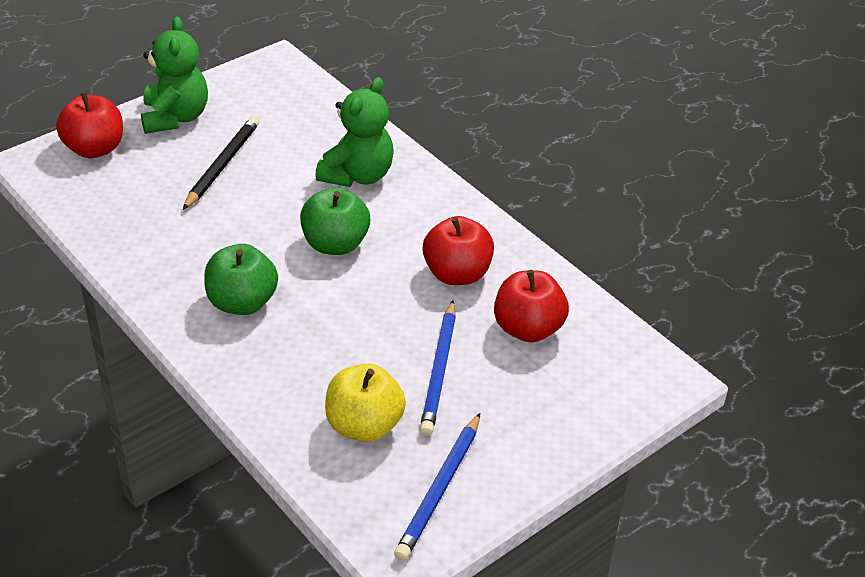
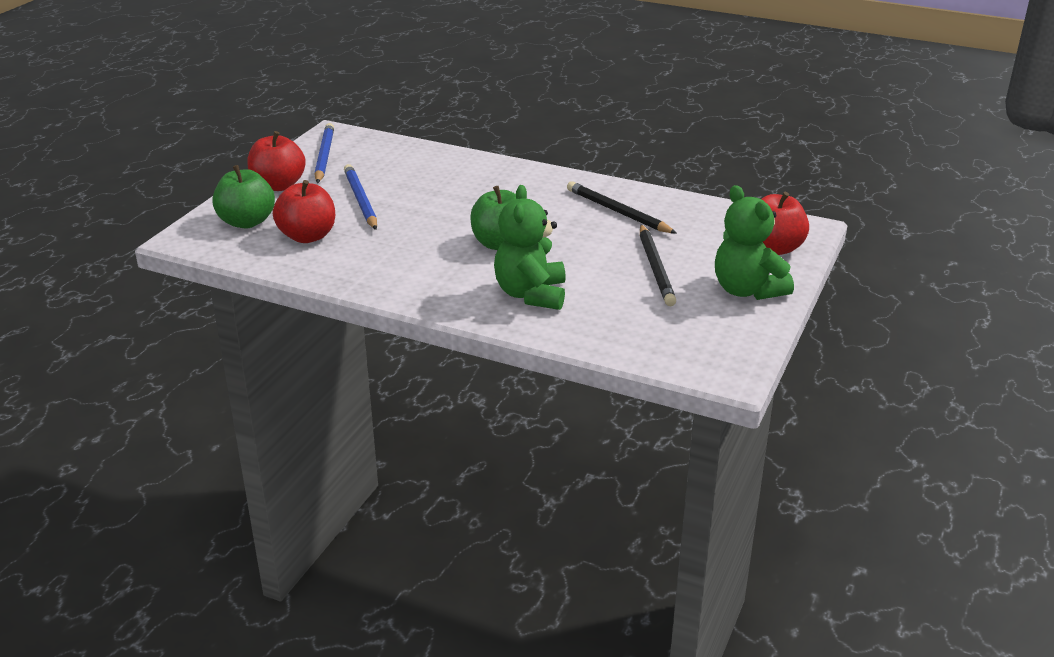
camera: 155 degrees right, 10 degrees down
green apple [204,244,278,315] -> green apple moved to [212,165,275,229]
yellow apple [325,363,406,442] -> none
red apple [423,216,494,285] -> red apple moved to [247,131,306,191]
none -> black pencil [567,181,677,234]

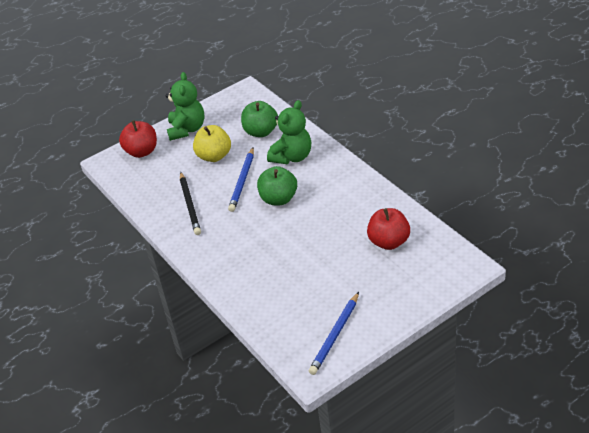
camera: 145 degrees left, 10 degrees up
green apple [212,165,275,229] -> green apple moved to [241,101,278,137]
red apple [247,131,306,191] -> none
blue pencil [344,164,377,230] -> blue pencil moved to [228,147,254,212]
black pencil [640,224,676,306] -> yellow apple [193,125,231,162]

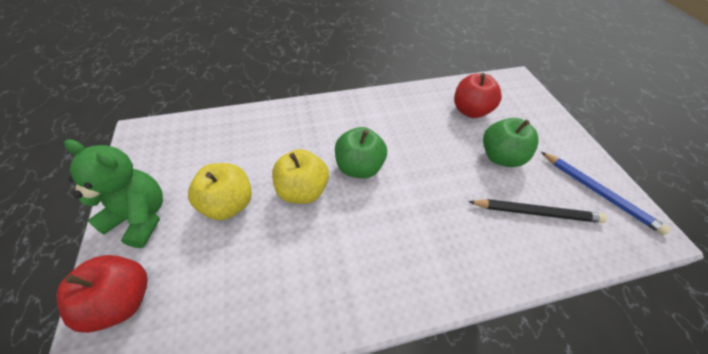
camera: 75 degrees left, 10 degrees up
black pencil [180,172,201,235] -> black pencil moved to [468,199,607,223]
blue pencil [228,147,254,212] -> yellow apple [272,149,329,204]
green apple [241,101,278,137] -> green apple moved to [483,118,539,167]
green teddy bear [267,100,311,164] -> none

